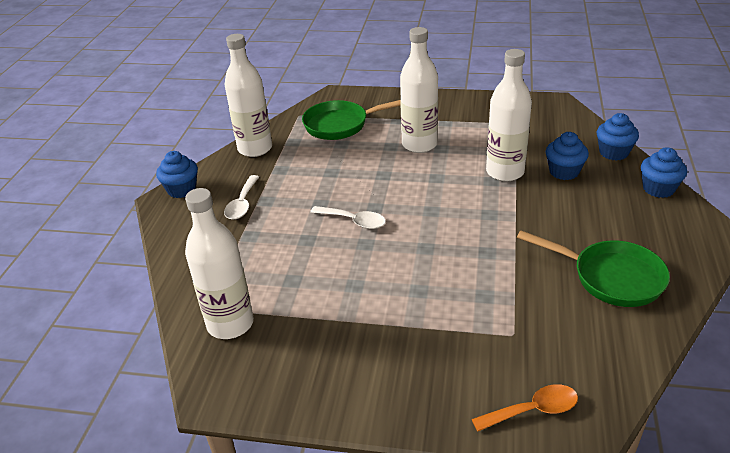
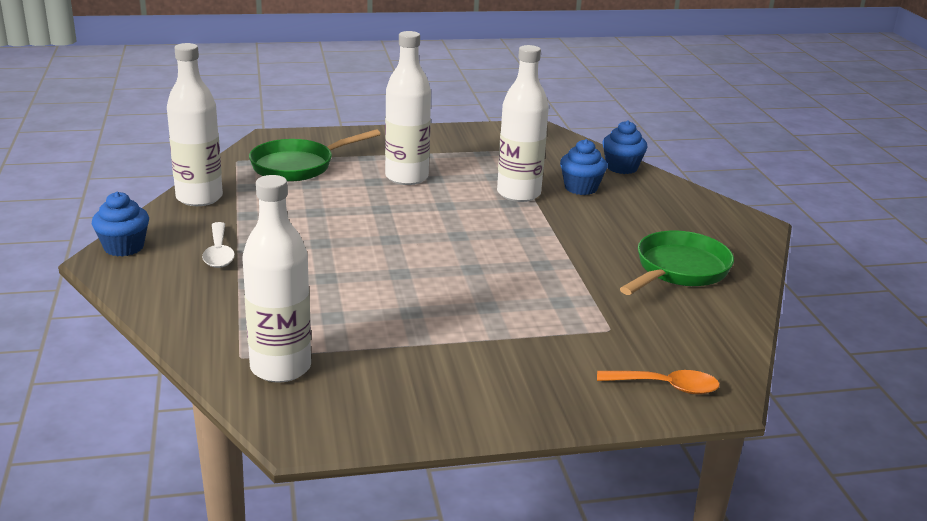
camera: 25 degrees left, 10 degrees down
white spoon [310,206,386,229] -> none
orange spoon [472,384,578,432] -> orange spoon turned 45 degrees clockwise [597,370,720,394]
green pan [517,230,670,307] -> green pan turned 60 degrees counterclockwise [620,231,734,295]
blue cupcake [641,147,687,198] -> none

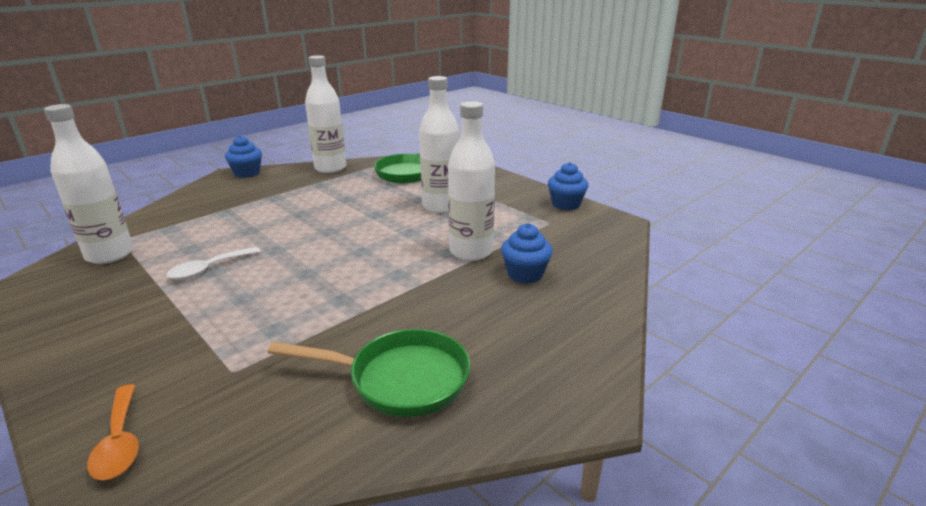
camera: 60 degrees right, 0 degrees up
white spoon [202,222,235,268] -> white spoon moved to [166,247,261,280]
blue cupcake [602,120,648,174] -> blue cupcake moved to [548,162,588,210]

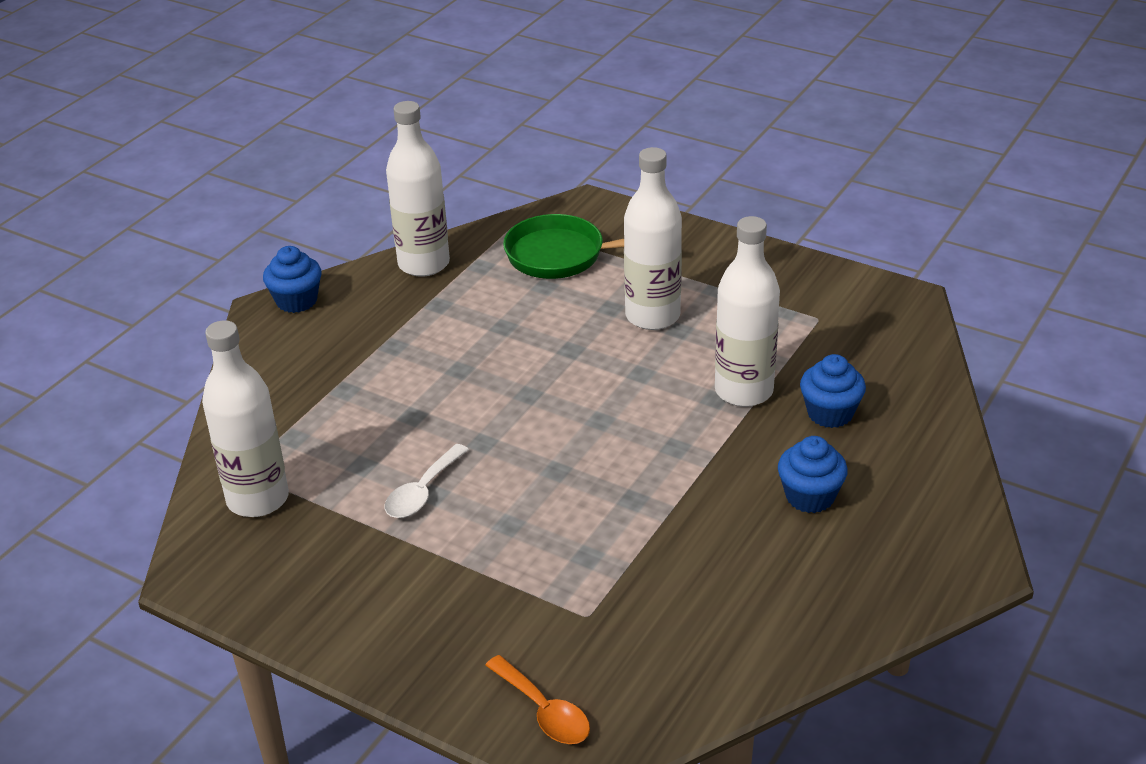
camera: 15 degrees left, 10 degrees up
green pan [268,329,470,417] -> none
blue cupcake [548,162,588,210] -> blue cupcake moved to [778,436,848,513]

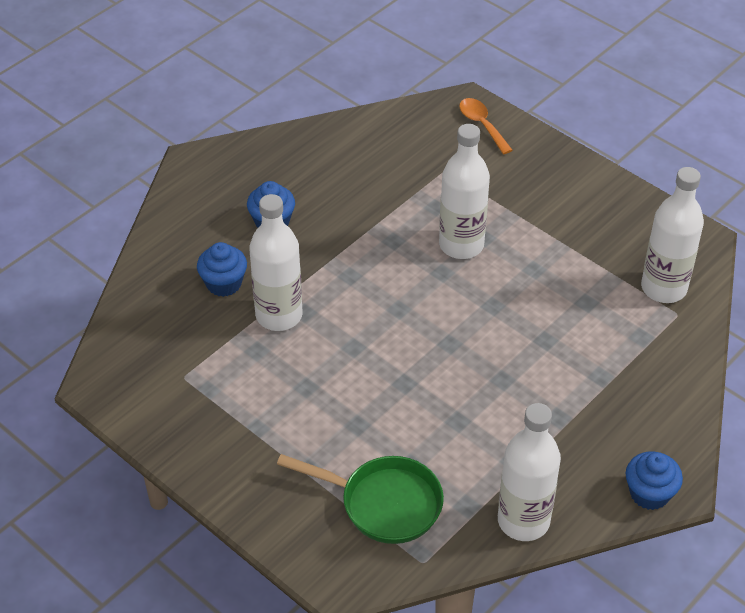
camera: 170 degrees left, 10 degrees up
white spoon [385,444,469,518] -> none
white bottle [624,147,682,330] -> white bottle moved to [439,124,490,259]

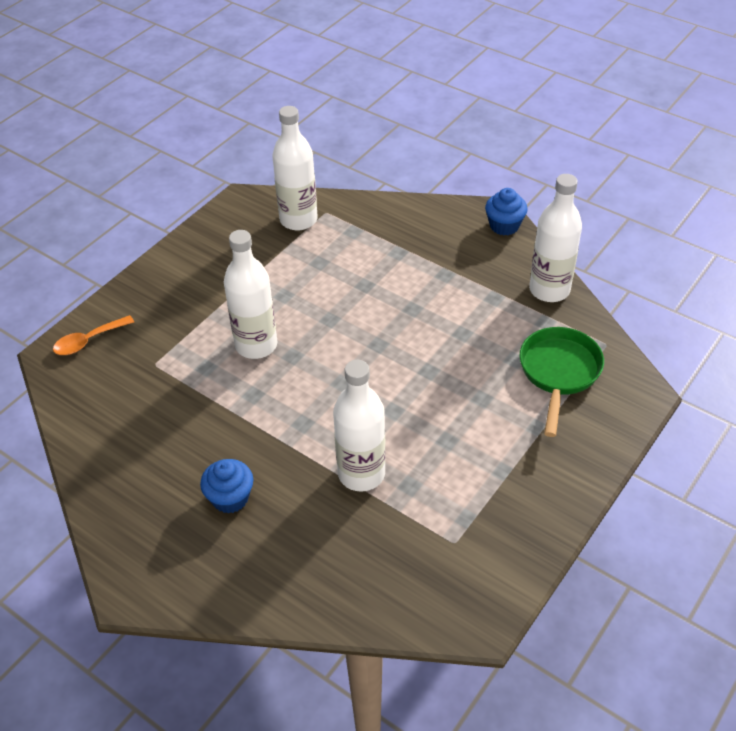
camera: 95 degrees left, 0 degrees up
blue cupcake [197,242,247,297] -> none

